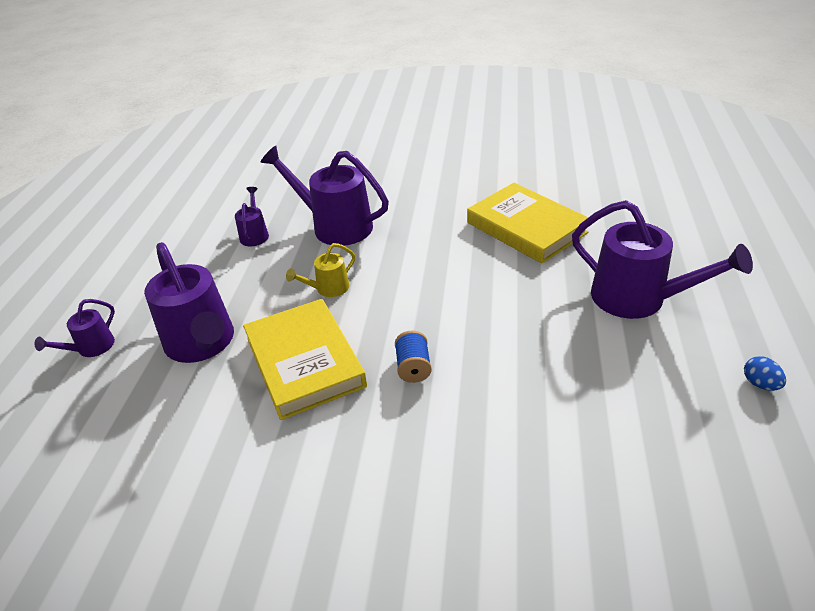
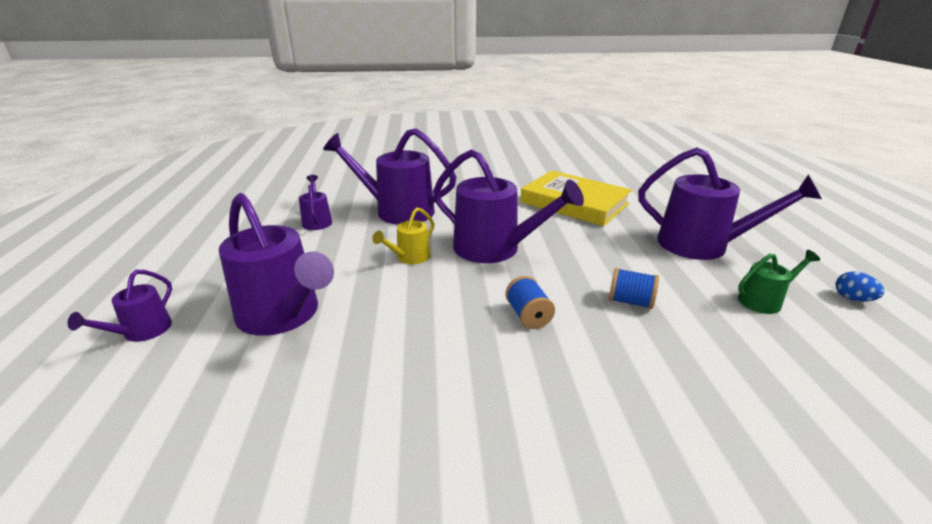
camera: 15 degrees left, 10 degrees down
yellow book [243,299,367,420] -> none
none -> purple watering can [433,149,584,263]
none -> blue spool [609,268,659,309]
none -> green watering can [738,250,820,314]

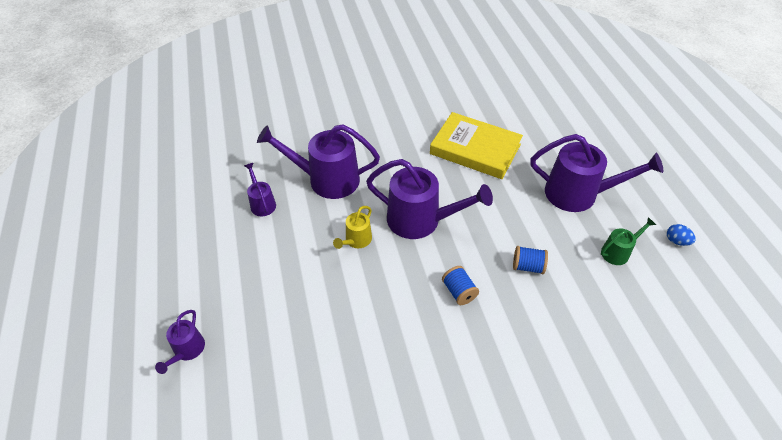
camera: 10 degrees left, 20 degrees up
purple watering can [219,193,334,336] -> none

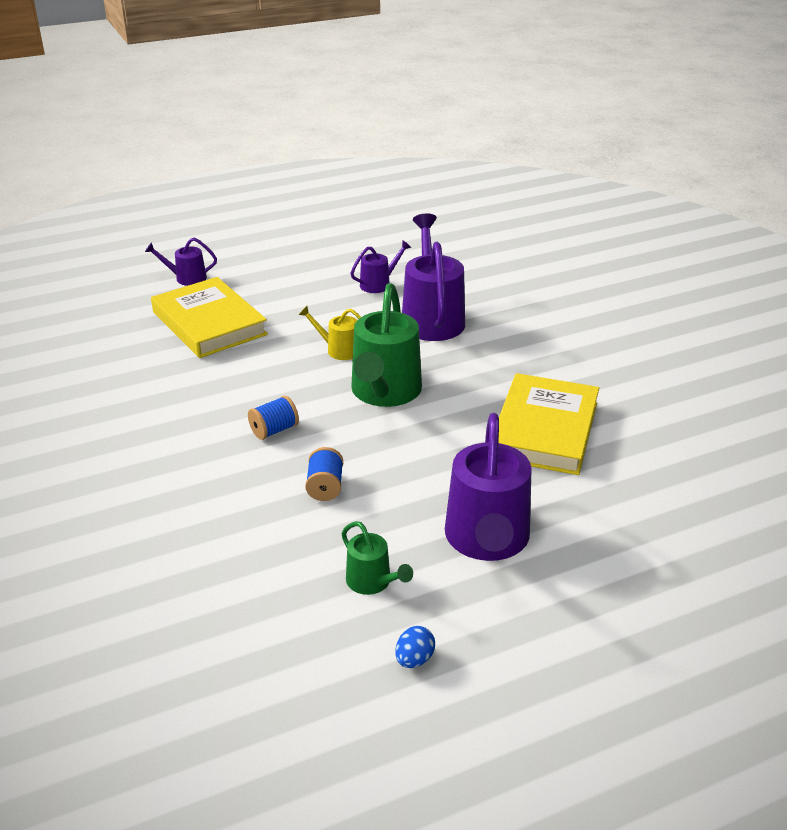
camera: 80 degrees right, 15 degrees down
purple watering can [366,159,493,239] -> green watering can [351,283,422,407]
none -> yellow book [151,277,268,358]

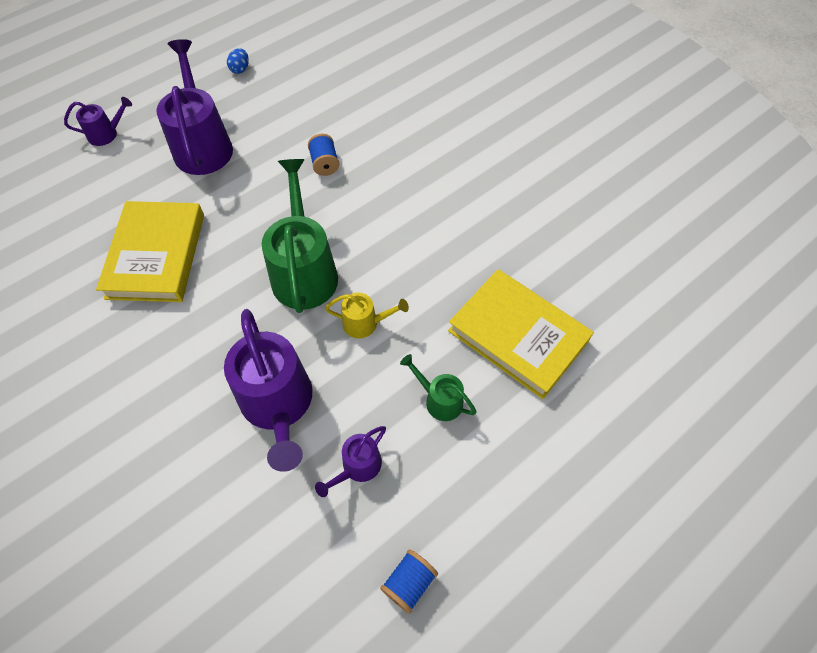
camera: 165 degrees right, 25 degrees up
purple watering can [145,238,217,286] -> purple watering can moved to [64,97,132,146]
blue spool [248,396,299,440] -> blue spool moved to [380,549,438,614]
green watering can [341,521,413,595] -> green watering can moved to [400,354,477,421]

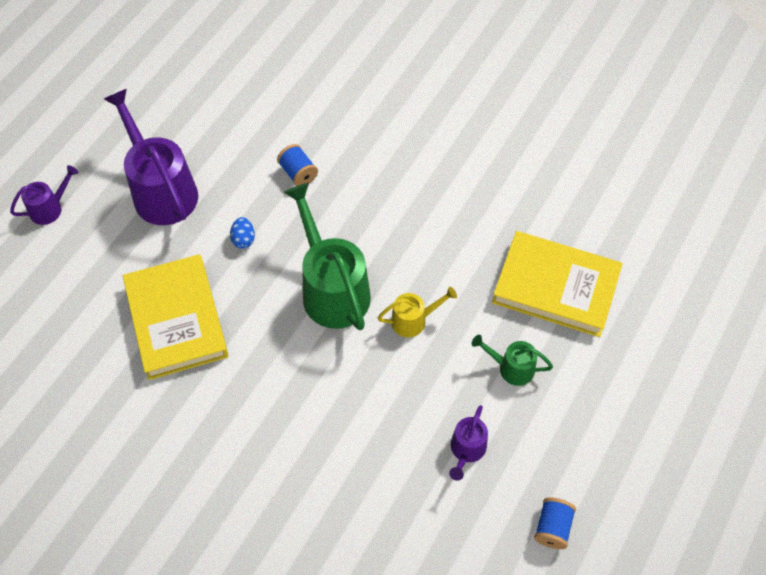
camera: 20 degrees left, 0 degrees up
purple watering can [224,309,313,472] -> none
blue egg [227,48,249,74] -> blue egg moved to [230,217,255,249]

